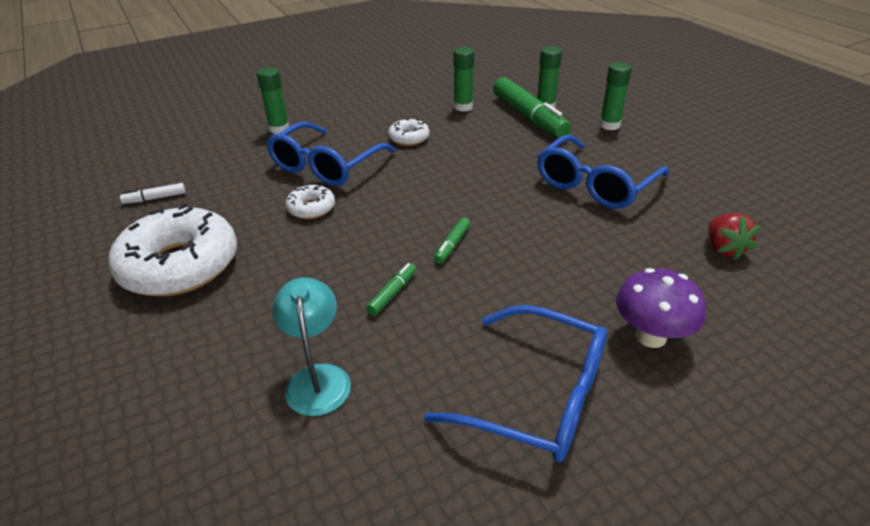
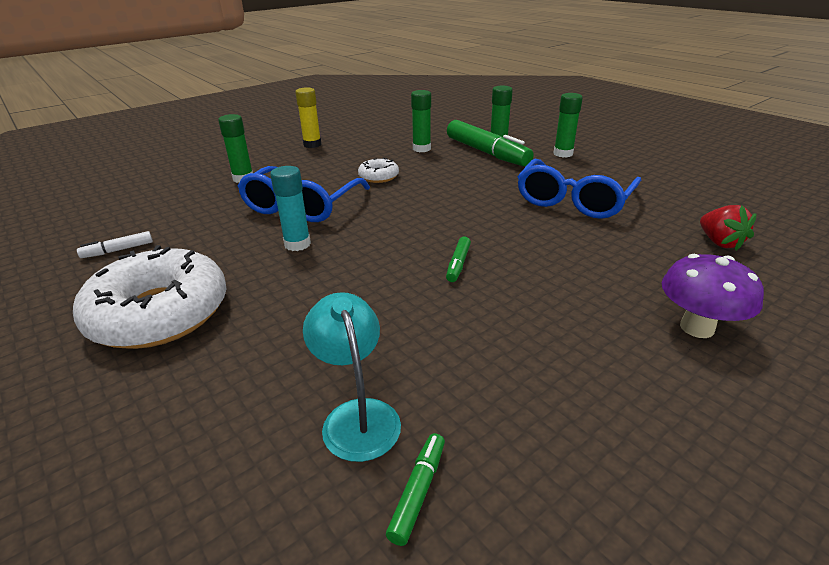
camera: 10 degrees left, 5 degrees down
white donut [286,185,335,219] -> turquoise glue stick [270,166,311,251]
green marker [366,263,416,316] -> green marker moved to [386,433,445,546]
blue glasses [424,305,607,462] -> none
none -> yellow glue stick [295,88,321,148]

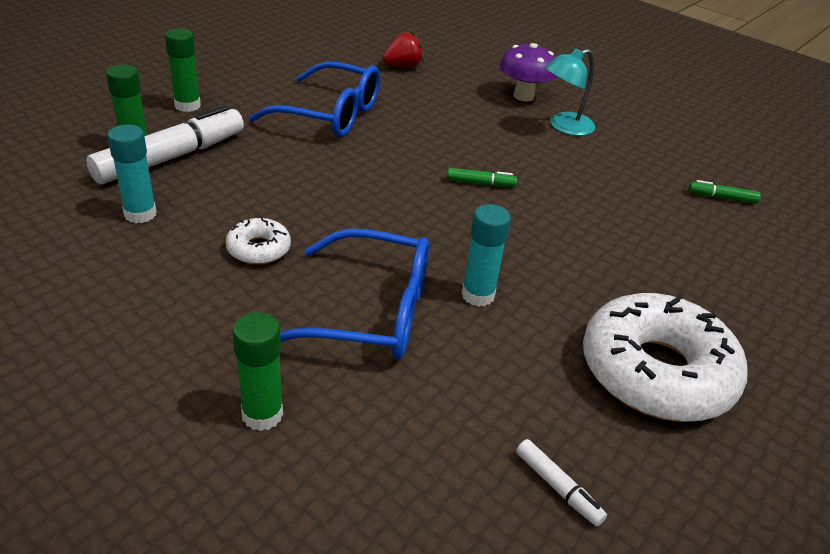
camera: 105 degrees left, 5 degrees up
yellow glue stick [295,88,321,148] -> none
turquoise lamp [303,292,401,462] -> turquoise lamp moved to [545,48,595,136]
green glue stick [411,90,431,152] -> turquoise glue stick [107,125,157,223]
green marker [447,120,534,166] -> white marker [86,105,244,184]

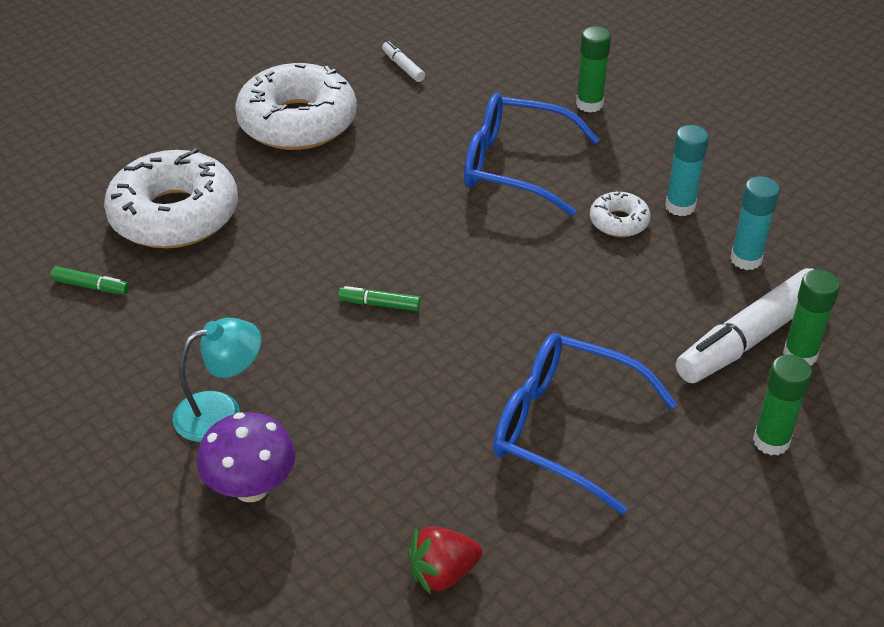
camera: 170 degrees left, 5 degrees up
turquoise glue stick [462,204,511,307] -> turquoise glue stick moved to [665,125,709,216]
none -> white donut [104,148,238,249]

